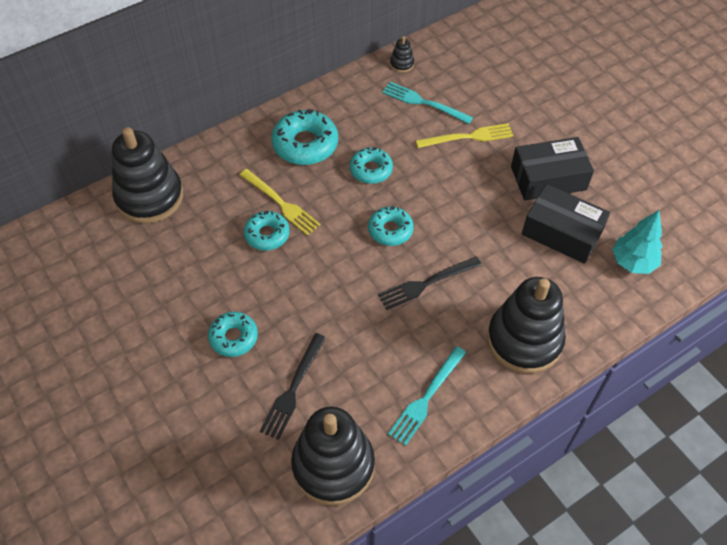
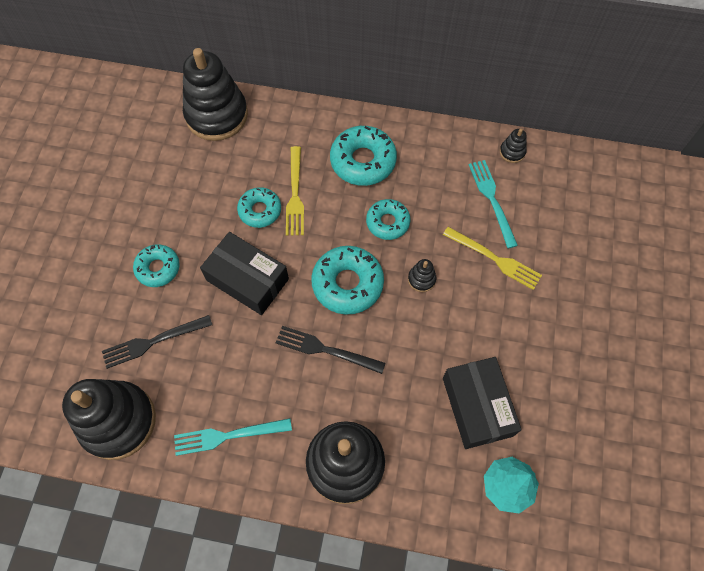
camera: 45 degrees right, 10 degrees up
turquoise donut [368,206,414,246] -> turquoise donut [311,246,384,314], size x1.57
black box [511,137,594,201] -> black box moved to [200,232,289,315]
none -> black stacking toy [408,259,436,292]

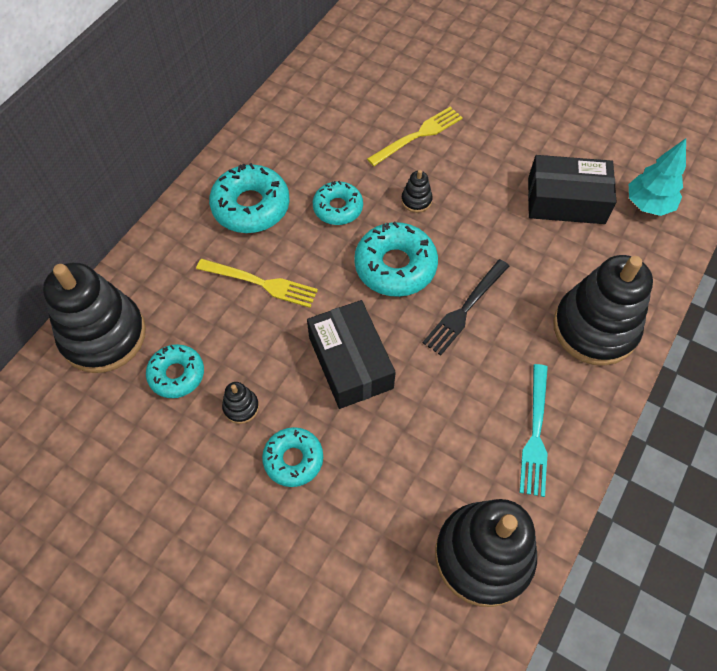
camera: 70 degrees left, 5 degrees down
black fork [102,315,212,369] -> none
black box [200,232,289,315] -> black box turned 75 degrees counterclockwise [307,300,396,409]
turquoise donut [237,187,281,228] -> turquoise donut moved to [146,344,204,398]
turquoise fork [469,160,518,248] -> none
black stacking toy [500,129,527,163] -> black stacking toy moved to [222,382,259,424]

